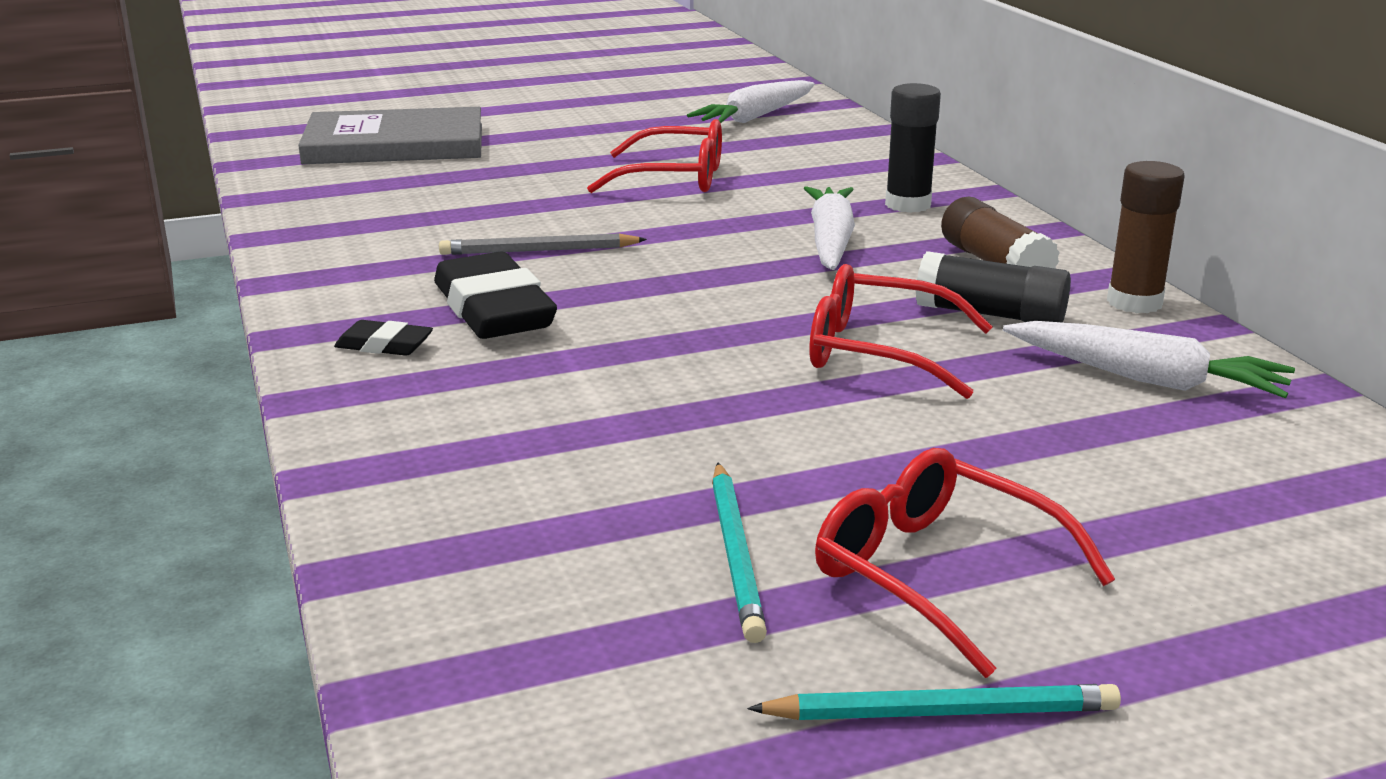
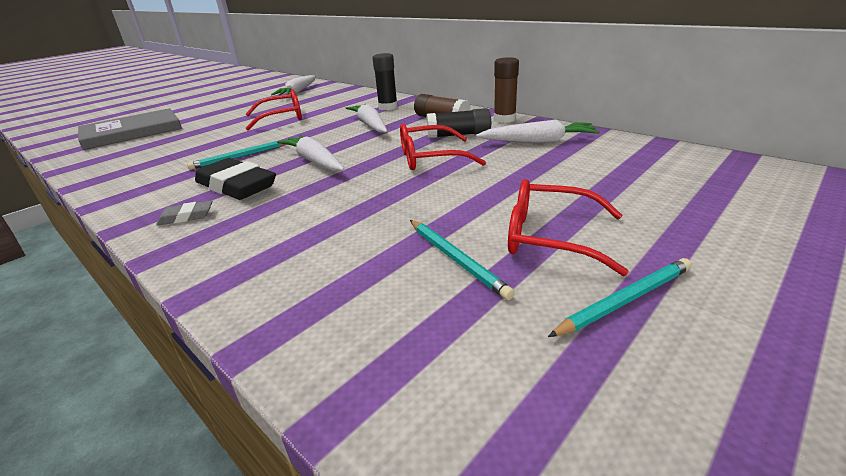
camera: 25 degrees left, 5 degrees up
black eraser [334,320,433,356] -> grey eraser [156,201,212,225]
grey pencil [439,234,647,255] -> turquoise pencil [187,141,285,170]
none -> white carrot [277,135,345,171]

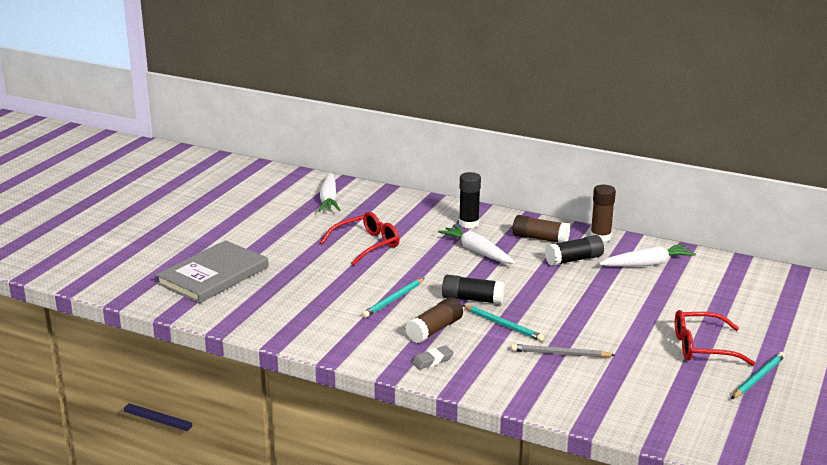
camera: 20 degrees left, 5 degrees down
black eraser [195,158,276,200] -> brown glue stick [405,297,463,343]
white carrot [277,135,345,171] -> black glue stick [442,275,505,305]
red glasses [400,123,486,170] -> none
turquoise pencil [410,220,515,300] -> turquoise pencil moved to [462,305,544,341]
none -> grey pencil [511,344,615,358]

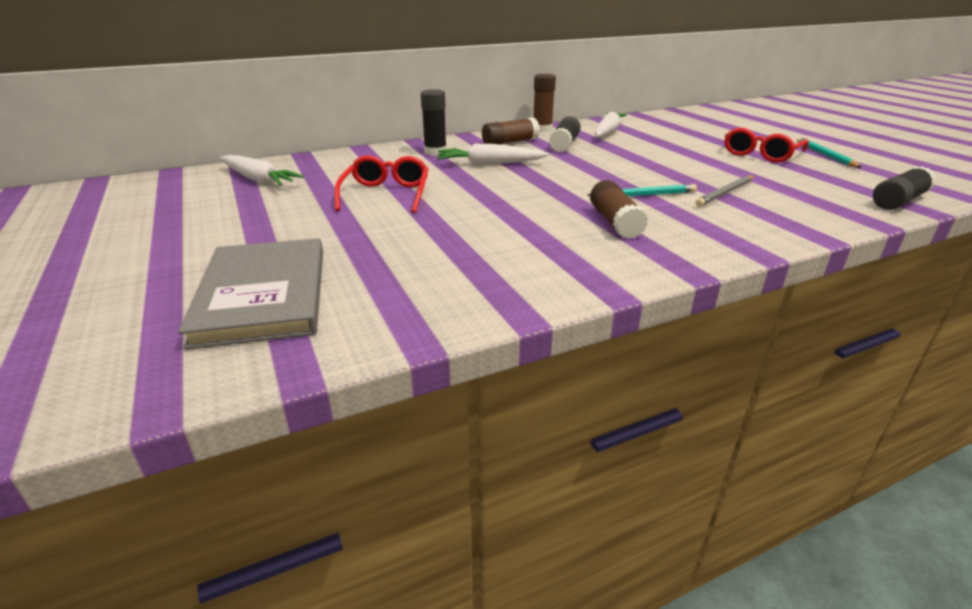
camera: 50 degrees left, 5 degrees up
turquoise pencil [362,278,425,318] -> none
grey eraser [412,346,454,370] -> none
black glue stick [442,275,505,305] -> black glue stick moved to [873,166,936,210]

